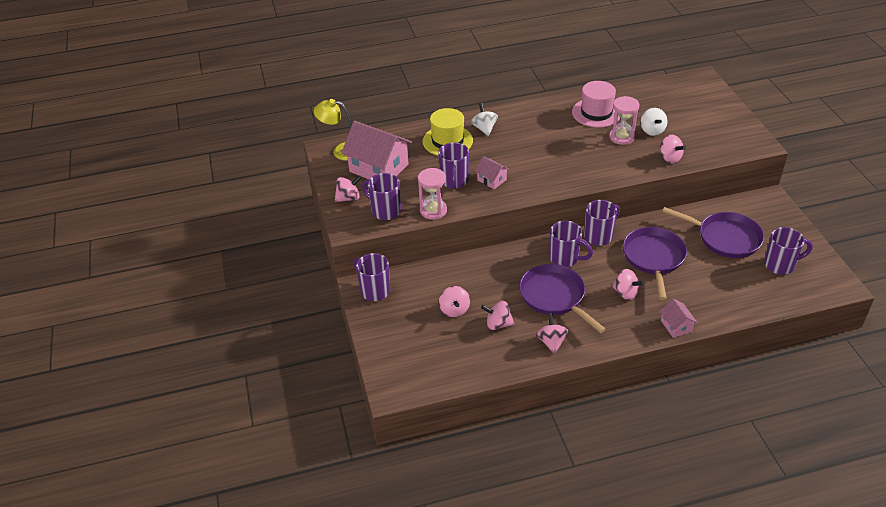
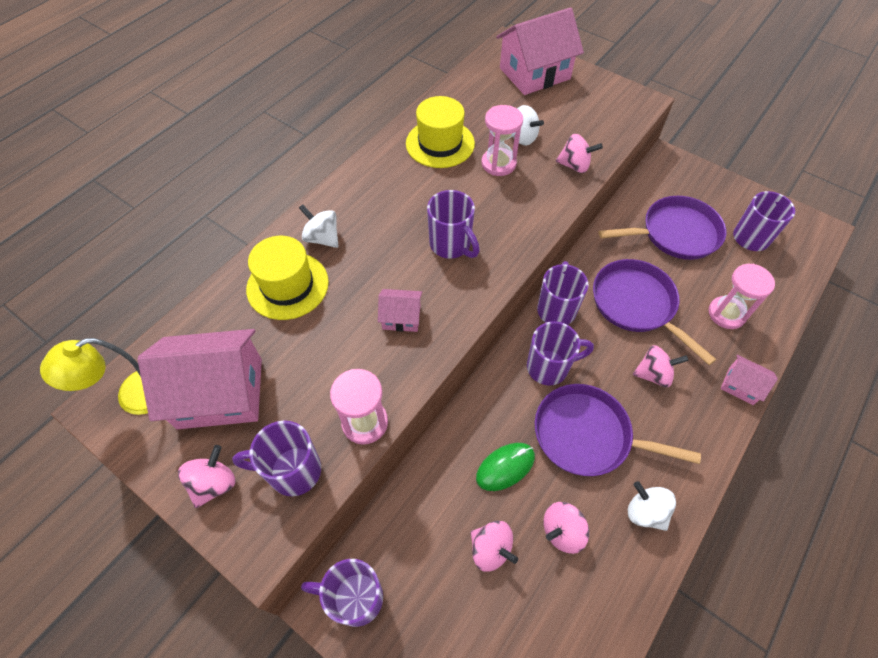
camera: 40 degrees left, 15 degrees up
purple mug [438,142,469,189] -> purple mug moved to [427,190,480,259]
pink spinning top [536,313,569,354] -> white spinning top [628,481,676,531]
pink hat [572,81,620,128] -> yellow hat [406,96,475,168]
none -> green mouse [476,443,535,491]
none -> pink house [496,7,584,95]
none -> pink hourglass [708,264,775,329]

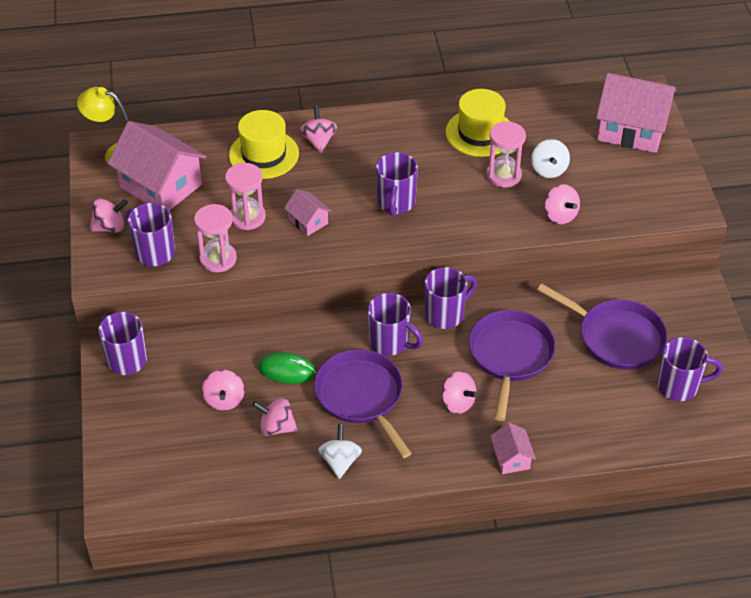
camera: 45 degrees right, 10 degrees down
white spinning top [299,204,339,248] -> pink spinning top [299,106,337,153]
pink hourglass [708,264,775,329] -> pink hourglass moved to [225,163,266,230]

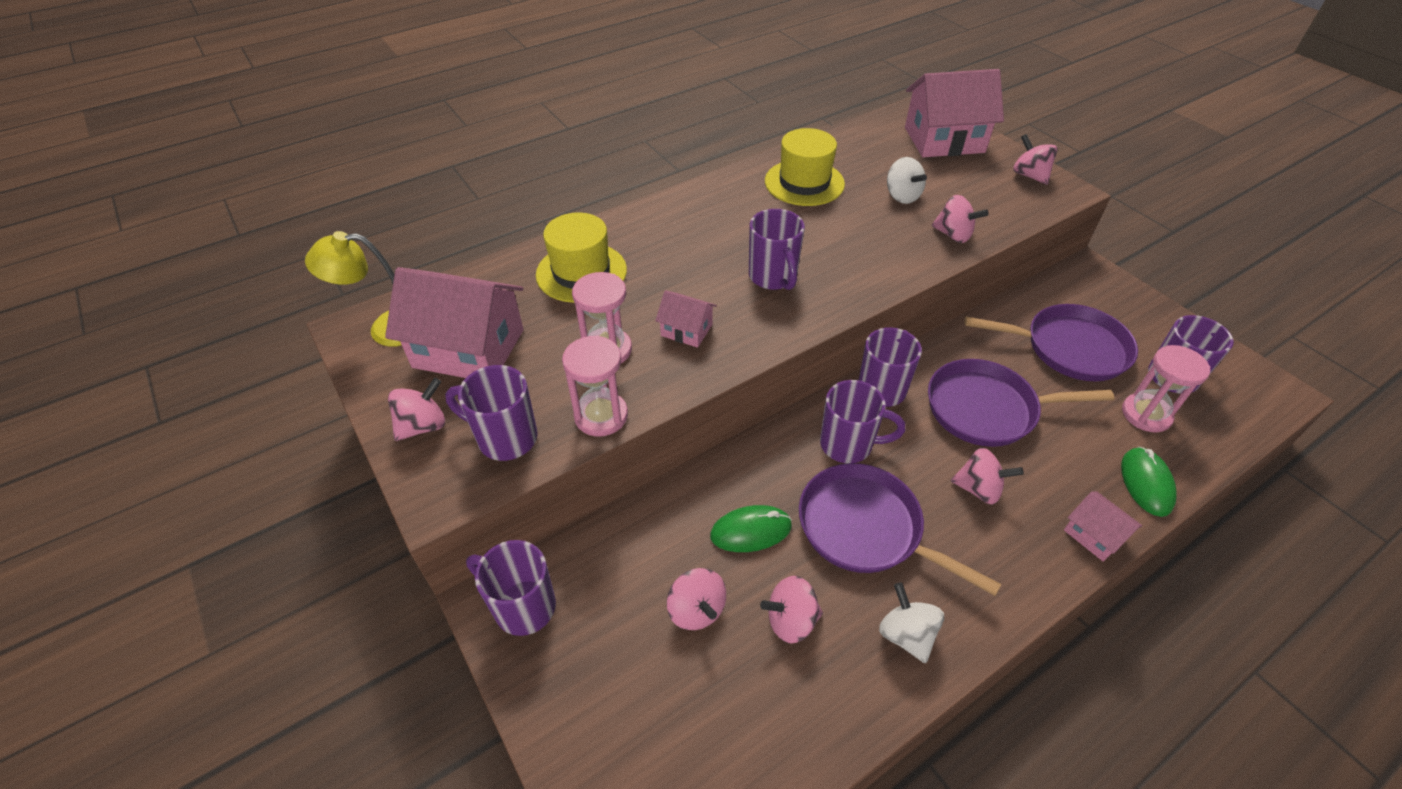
camera: 25 degrees left, 0 degrees up
pink spinning top [299,106,337,153] -> pink spinning top moved to [1013,134,1058,185]
purple pan [469,310,556,421] -> purple pan turned 75 degrees counterclockwise [928,359,1114,447]
pink hourglass [487,121,526,187] -> pink hourglass moved to [1122,345,1210,433]
none -> green mouse [1121,447,1177,517]

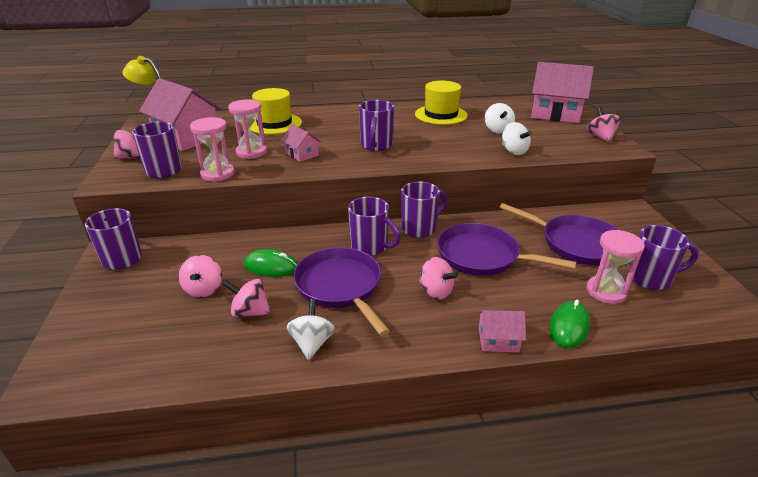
camera: 25 degrees right, 15 degrees down
pink spinning top [932,195,989,243] -> white spinning top [502,122,532,155]
pink house [1064,491,1142,561] -> pink house turned 75 degrees counterclockwise [478,310,526,352]

